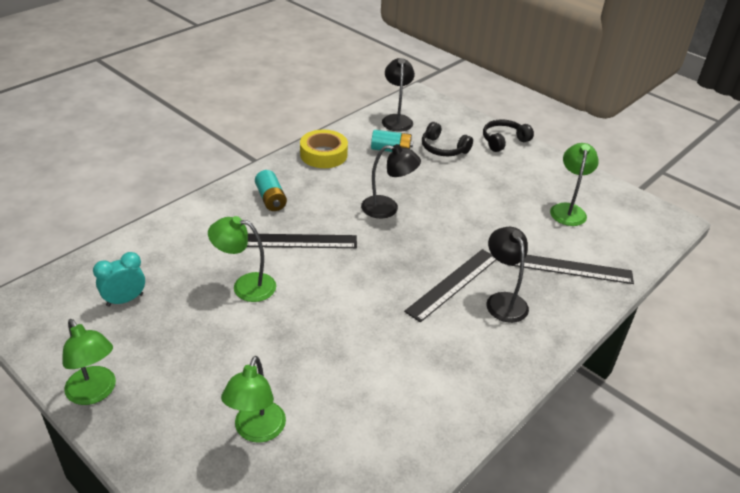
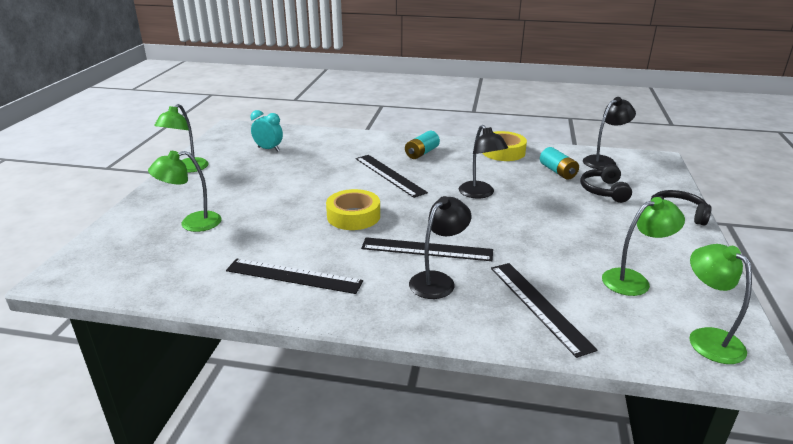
camera: 60 degrees right, 10 degrees down
green lamp [208,216,276,302] -> green lamp moved to [689,244,752,364]
none -> black ruler [226,259,363,294]
none -> yellow tape [326,189,380,230]

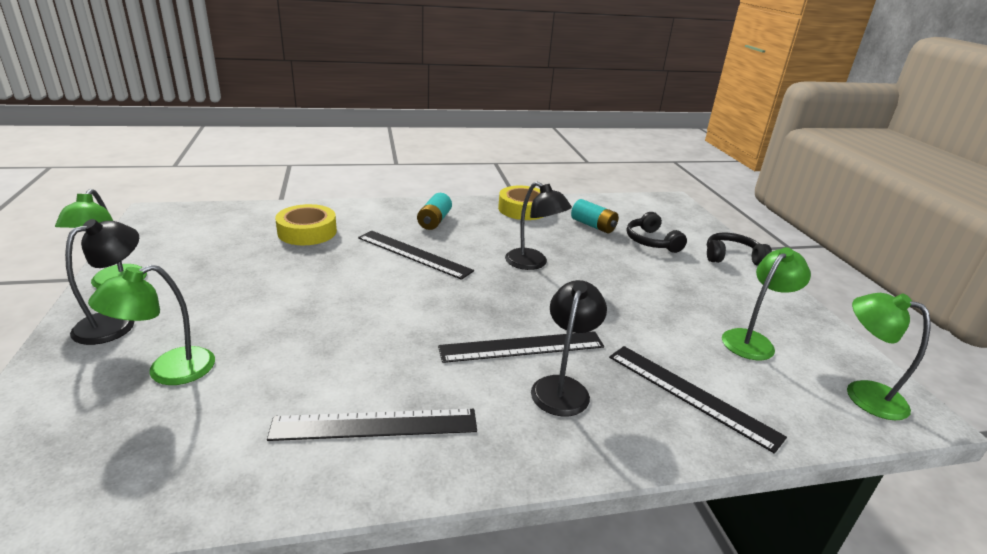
camera: 25 degrees left, 0 degrees up
turquoise clock [250,110,283,152] -> none
yellow tape [326,189,380,230] -> yellow tape moved to [275,204,337,245]
black lamp [583,97,636,169] -> black lamp moved to [65,219,139,345]

